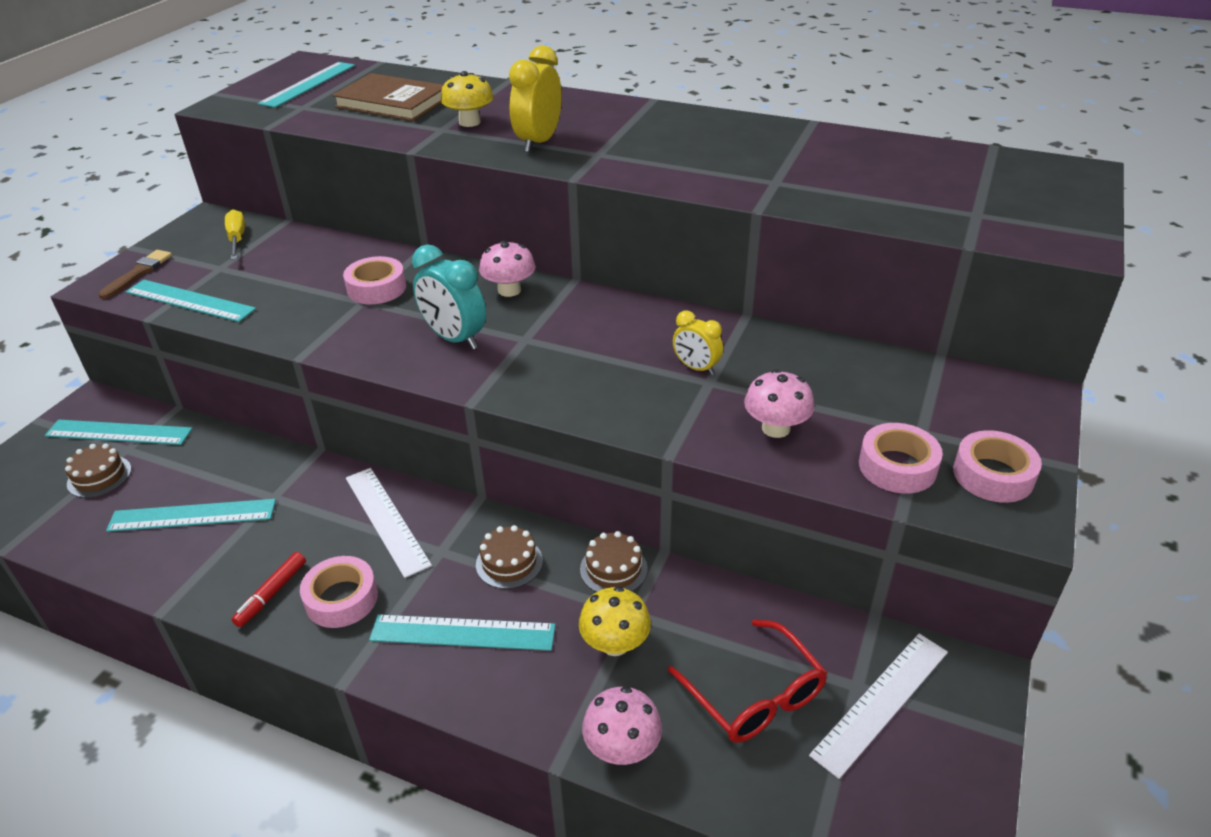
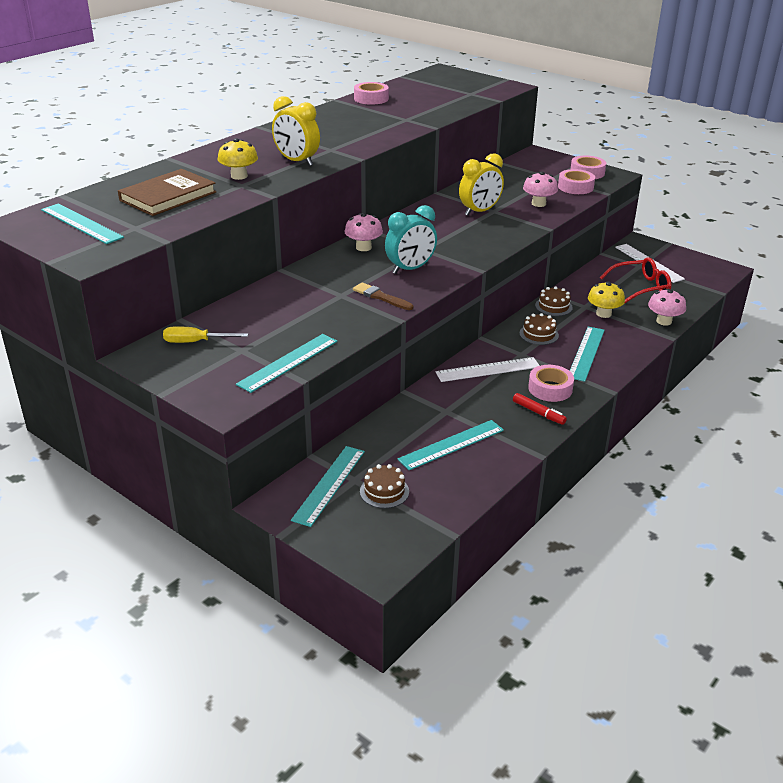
camera: 75 degrees left, 5 degrees down
brown brush [98,250,172,299] -> brown brush moved to [353,282,413,310]
turquoise ruler [106,499,276,532] -> turquoise ruler turned 45 degrees clockwise [398,420,504,470]
pink tape [343,256,406,304] -> pink tape moved to [354,82,389,105]
yellow clock [673,310,723,375] -> yellow clock [459,153,504,216], size x1.65

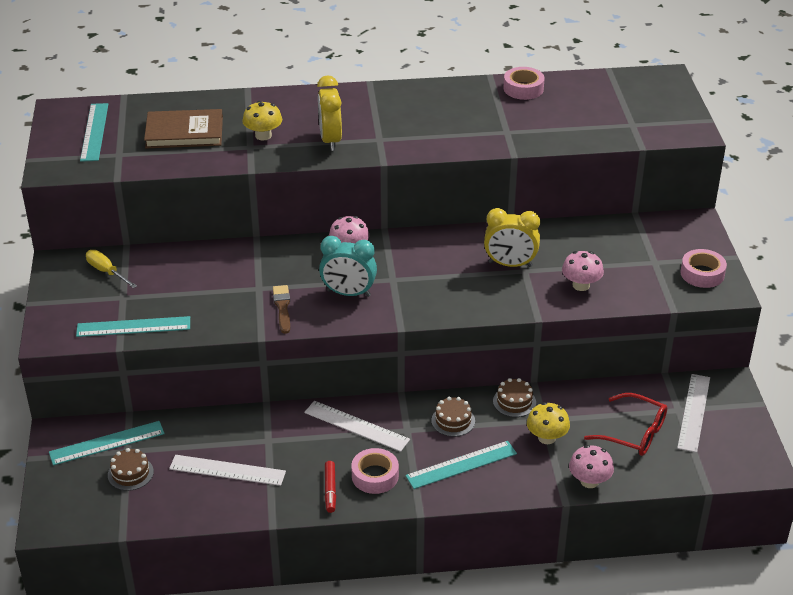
camera: 45 degrees right, 5 degrees up
turquoise ruler [398,420,504,470] -> white ruler [169,455,286,486]
pink tape [558,169,595,194] -> none

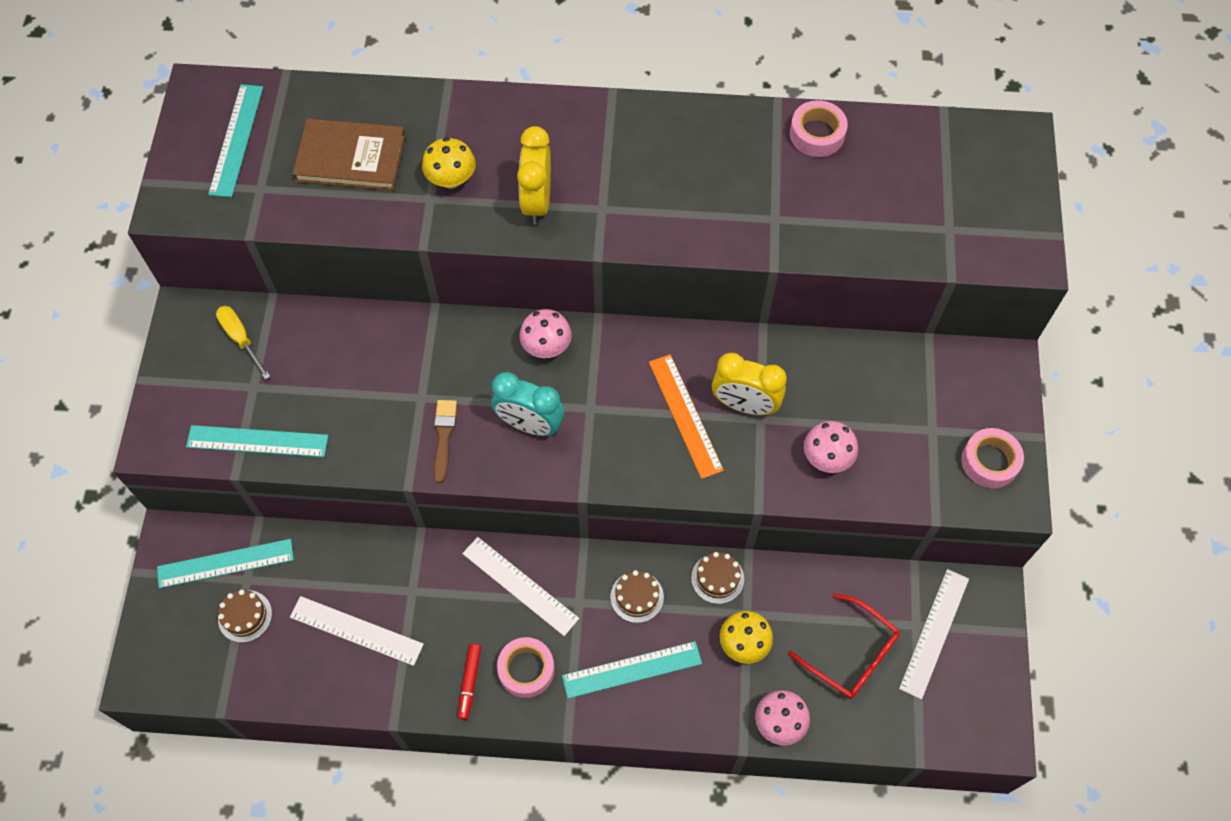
camera: 10 degrees right, 25 degrees up
none -> orange ruler [649,354,724,479]

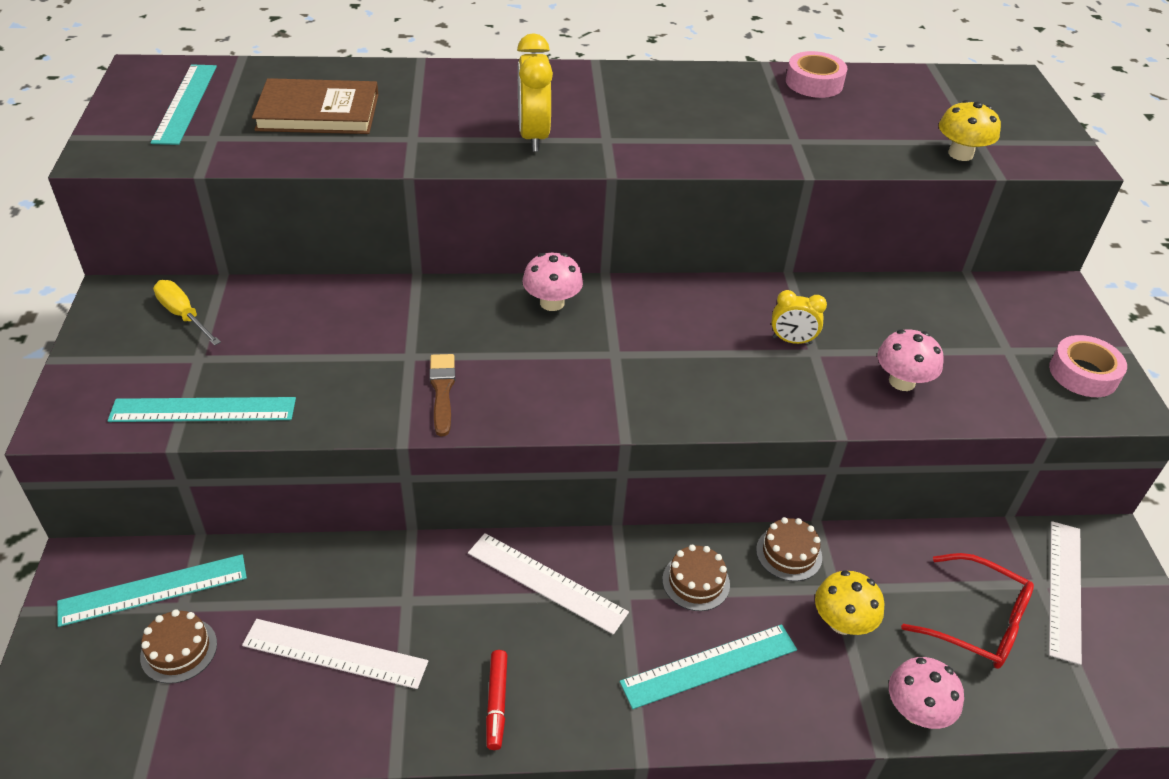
camera: 10 degrees left, 20 degrees down
yellow mushroom [422,137,476,189] -> yellow mushroom moved to [939,100,1001,161]
turquoise clock [491,372,565,436] -> none
pink tape [497,637,555,698] -> none
orange ruler [649,354,724,479] -> none
yellow clock [712,353,787,415] -> yellow clock [771,290,827,344], size x0.61

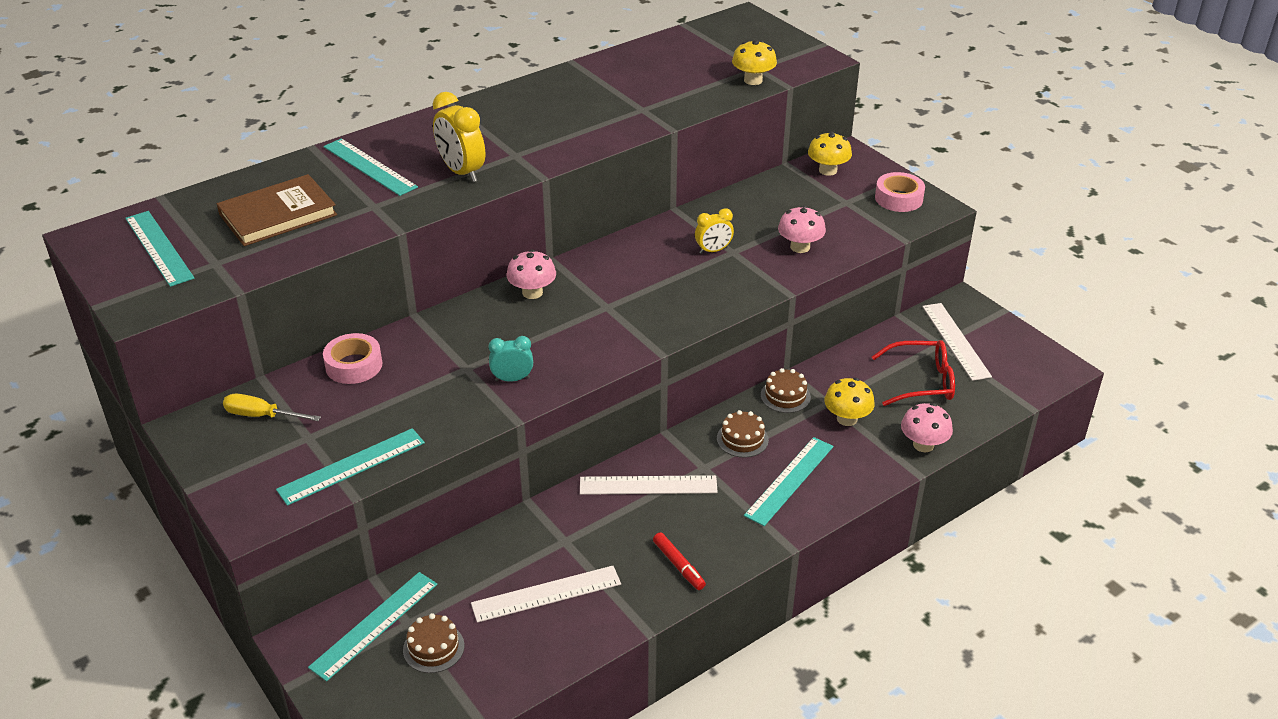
camera: 30 degrees left, 5 degrees down
brown brush [429,354,455,436] -> turquoise clock [489,336,533,382]
pink tape [786,51,847,98] -> pink tape moved to [323,333,382,384]
none -> turquoise ruler [324,138,418,196]
none -> yellow mushroom [808,131,852,176]

